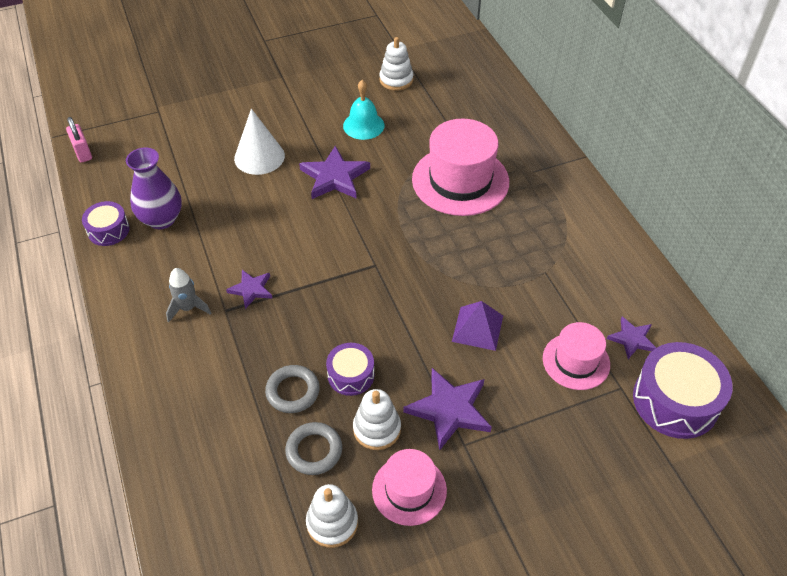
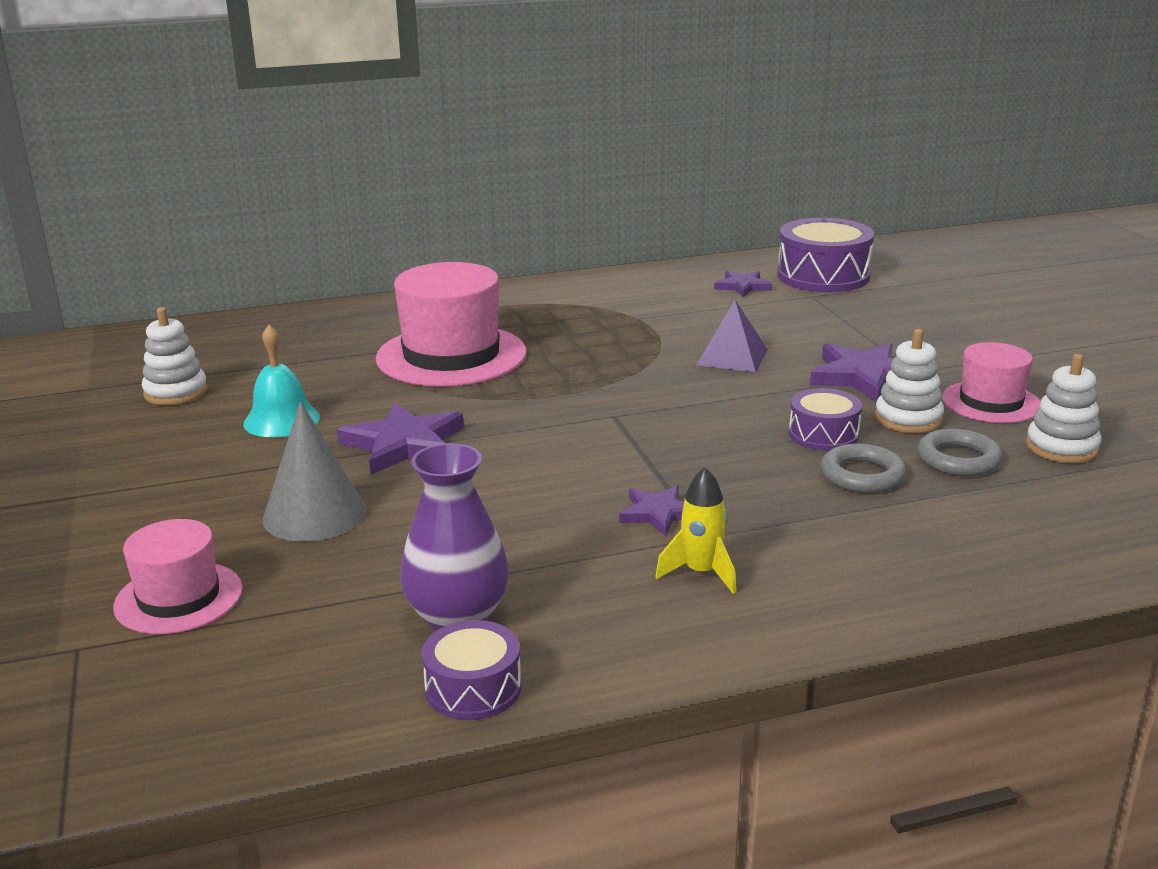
camera: 85 degrees left, 25 degrees down
pink padlock [66,117,92,163] -> none
grey rocket [166,268,211,323] -> yellow rocket [655,467,736,594]
white cone [234,109,285,175] -> grey cone [263,402,367,542]
pink hat [543,322,610,390] -> pink hat moved to [113,519,243,634]

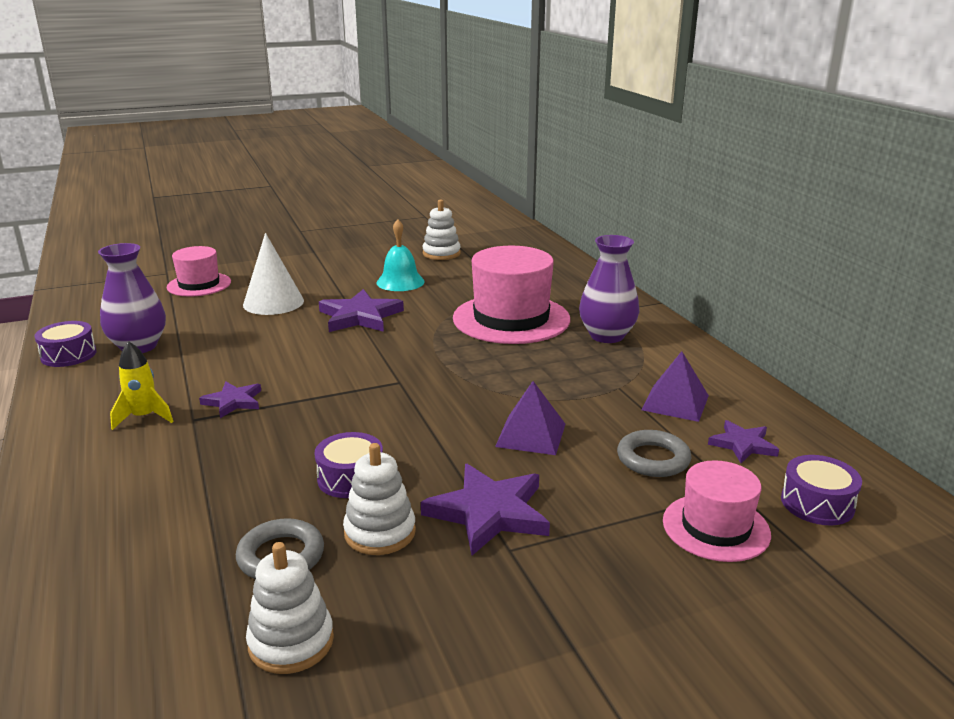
camera: 85 degrees right, 0 degrees up
grey cone [263,402,367,542] -> white cone [243,233,304,315]
purple drum [778,218,874,292] -> purple drum [781,455,862,525], size x0.57
grey ring [821,443,906,493] -> grey ring moved to [617,430,692,477]
pink hat [942,342,1041,423] -> pink hat moved to [663,460,771,562]
none -> purple vase [579,235,639,343]
none -> purple pyramid [642,351,709,422]

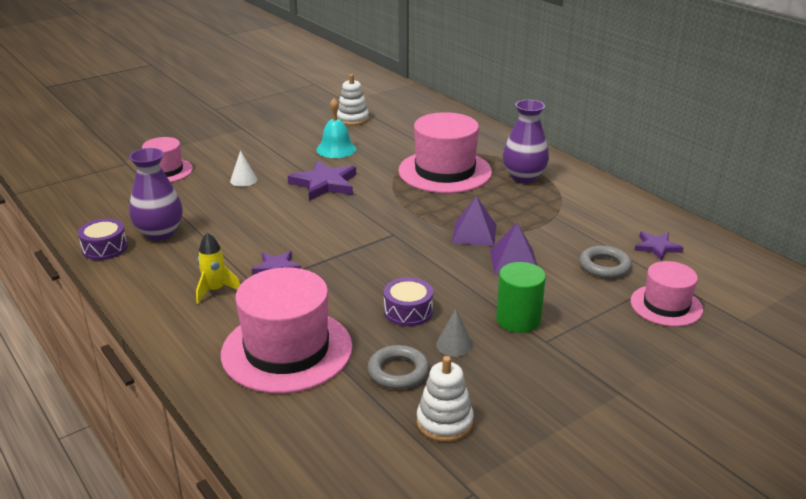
camera: 15 degrees left, 5 degrees up
white cone [243,233,304,315] -> white cone [230,150,257,187], size x0.53
white stacking toy [343,443,416,555] -> grey cone [436,309,473,357]
purple star [421,464,550,555] -> green cylinder [496,262,546,333]
purple pyramid [642,351,709,422] -> purple pyramid moved to [452,196,496,246]
purple drum [781,455,862,525] -> none
none -> pink hat [221,267,353,393]

